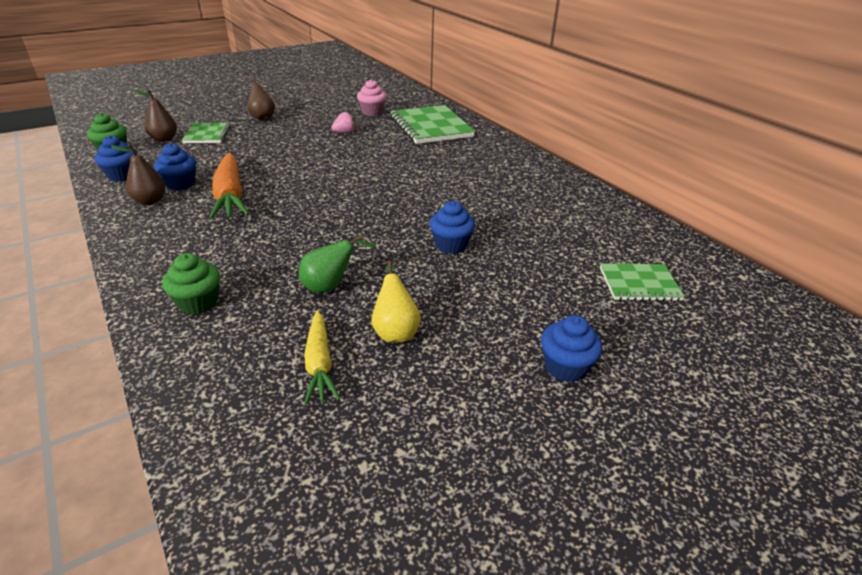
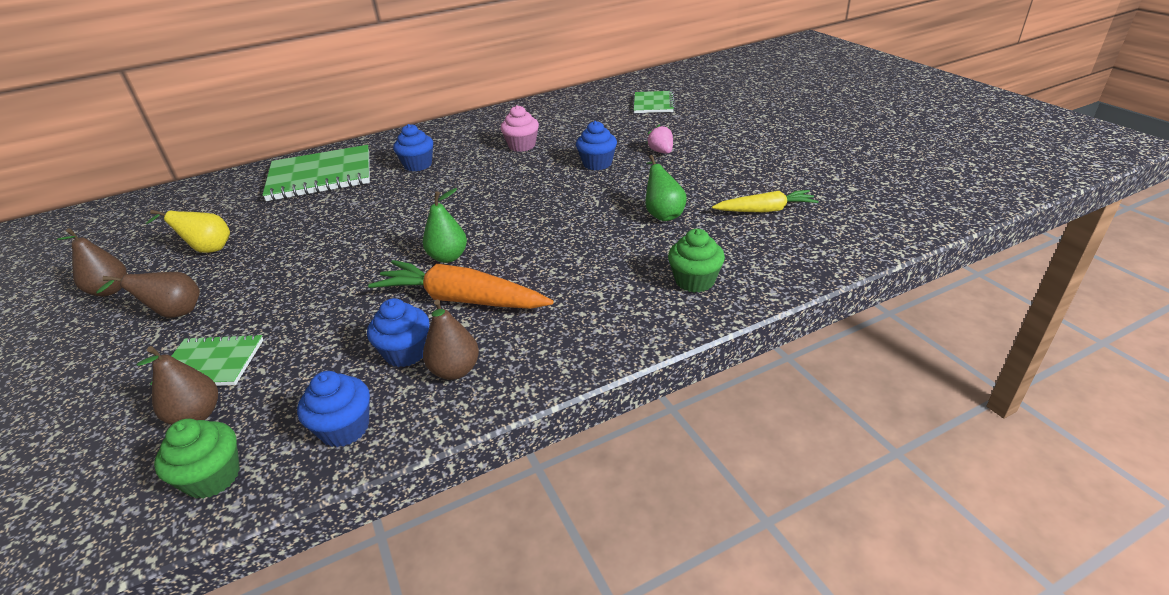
camera: 80 degrees left, 0 degrees up
orange carrot [209,153,249,220] -> orange carrot turned 150 degrees counterclockwise [368,260,554,309]
pink strawberry [331,112,356,133] -> pink strawberry moved to [646,125,673,154]
pink cupcake [357,79,387,116] -> pink cupcake moved to [500,105,539,152]
yellow pear [371,260,421,343] -> yellow pear moved to [146,210,230,253]
blue cupcake [541,315,603,382] -> blue cupcake moved to [393,124,433,171]
none -> brown pear [57,228,127,297]
none -> green pear [422,188,467,263]

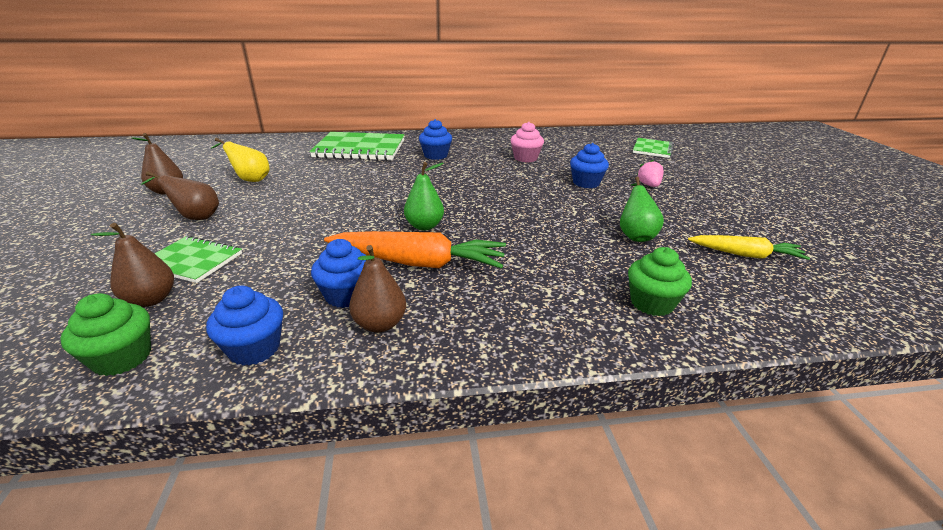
camera: 15 degrees right, 5 degrees down
orange carrot [368,260,554,309] -> orange carrot turned 150 degrees clockwise [324,231,506,268]

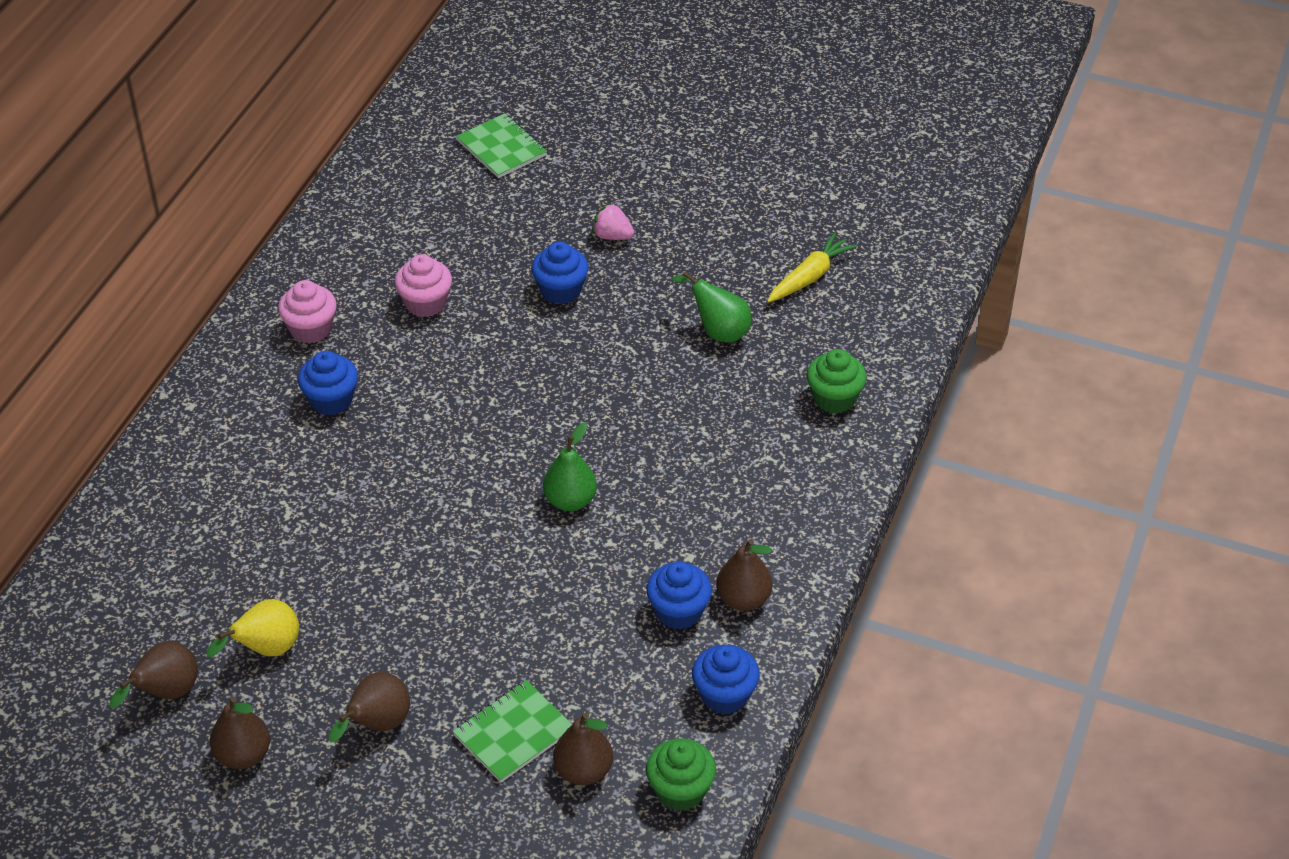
camera: 60 degrees left, 15 degrees up
green notebook [309,132,405,161] -> none
orange carrot [324,231,506,268] -> none
none -> brown pear [110,641,198,708]
none -> pink cupcake [278,280,337,344]

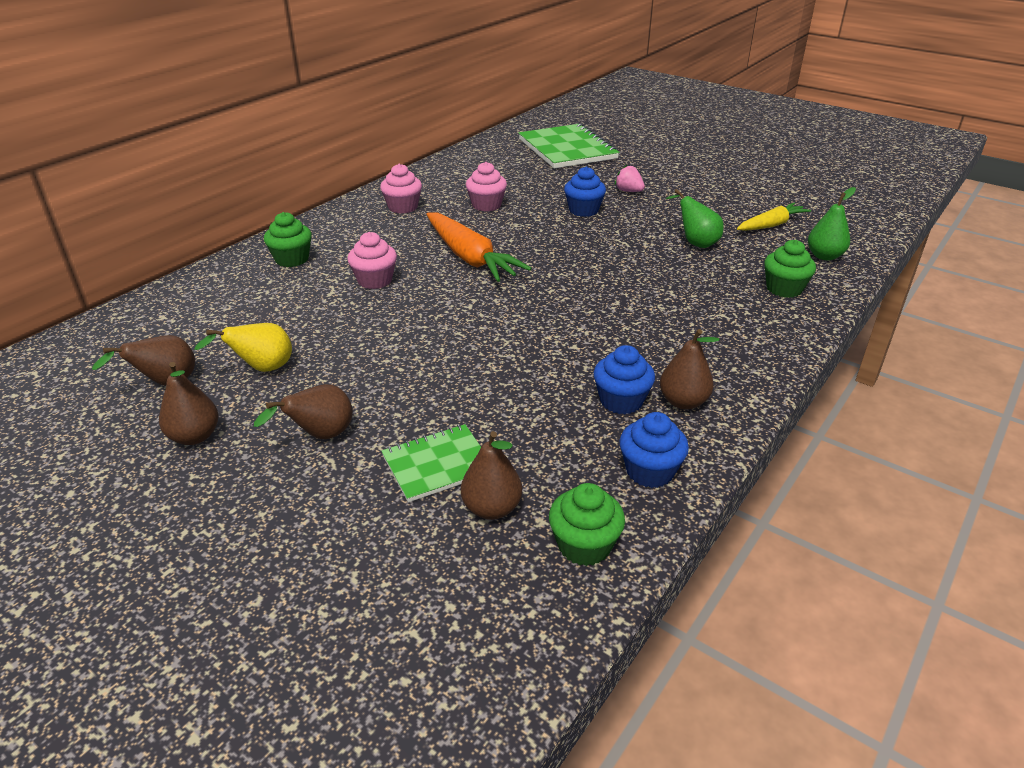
camera: 15 degrees right, 10 degrees down
blue cupcake [298,351,358,416] -> none
green notebook [456,113,547,178] -> green notebook [519,123,619,168], size x1.77
green pear [543,422,597,511] -> green pear moved to [808,187,856,260]
none -> green cupcake [264,212,312,267]
none -> pink cupcake [347,232,397,289]
none -> orange carrot [426,212,532,282]

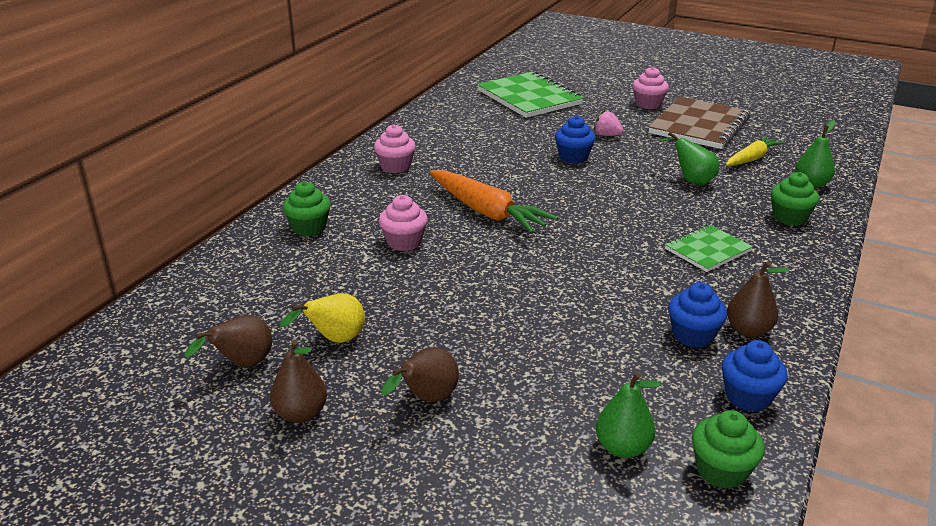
camera: 10 degrees left, 5 degrees down
green notebook [381,424,481,502] -> green notebook moved to [665,225,753,272]
brown pear [461,431,522,520] -> green pear [596,372,661,458]
pink cupcake [466,162,507,211] -> pink cupcake moved to [633,67,669,109]
none -> brown notebook [649,97,750,149]

